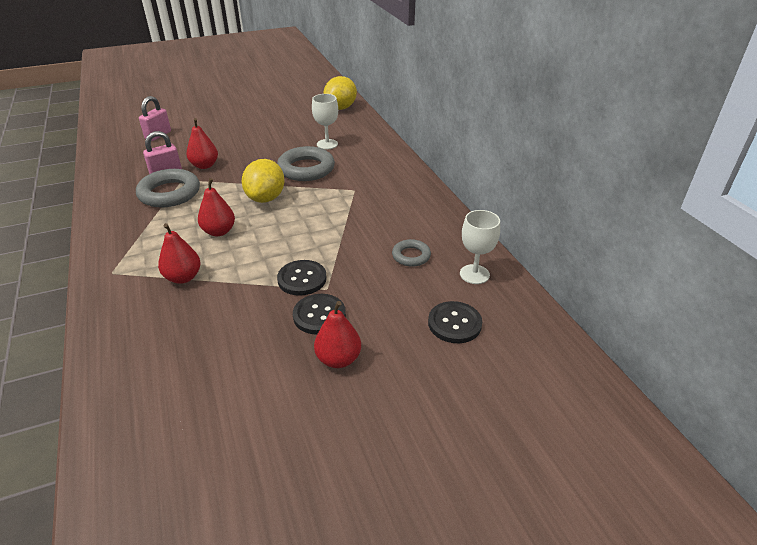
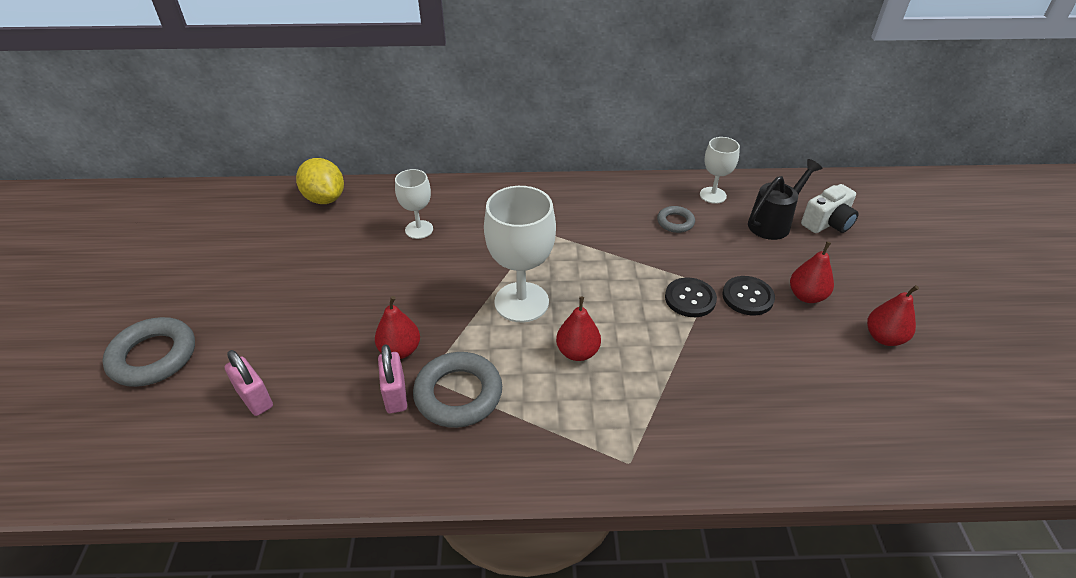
camera: 70 degrees left, 5 degrees up
red pear [158,223,201,284] -> red pear moved to [867,285,919,346]
yellow lemon [242,159,285,203] -> white goblet [484,186,556,322]
grey ring [277,146,335,181] -> grey ring moved to [102,317,195,387]
black button [428,301,482,343] -> black watering can [748,159,822,240]
none -> white camera [801,184,859,233]

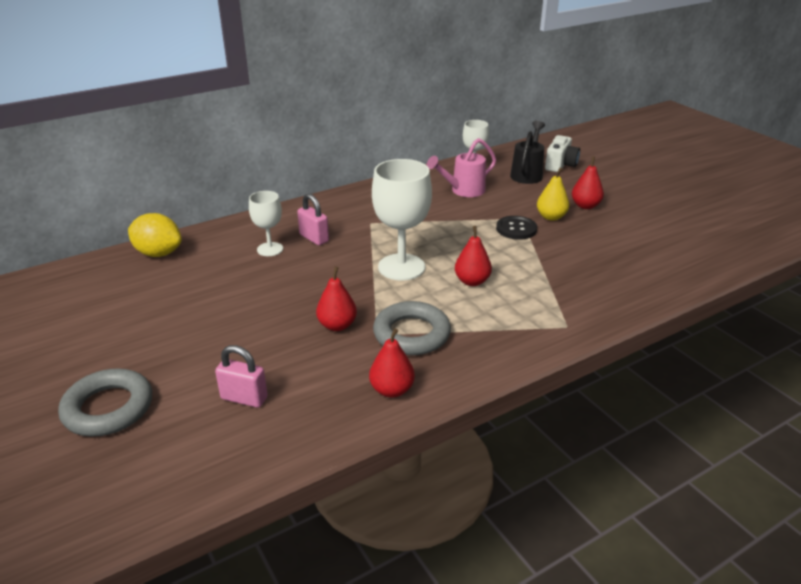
camera: 30 degrees left, 10 degrees down
pink padlock [378,345,407,413] -> pink padlock moved to [297,193,329,245]
grey ring [657,206,695,233] -> pink watering can [427,138,496,197]
black button [722,276,775,315] -> yellow pear [537,168,569,221]
red pear [867,285,919,346] -> red pear moved to [369,329,415,398]

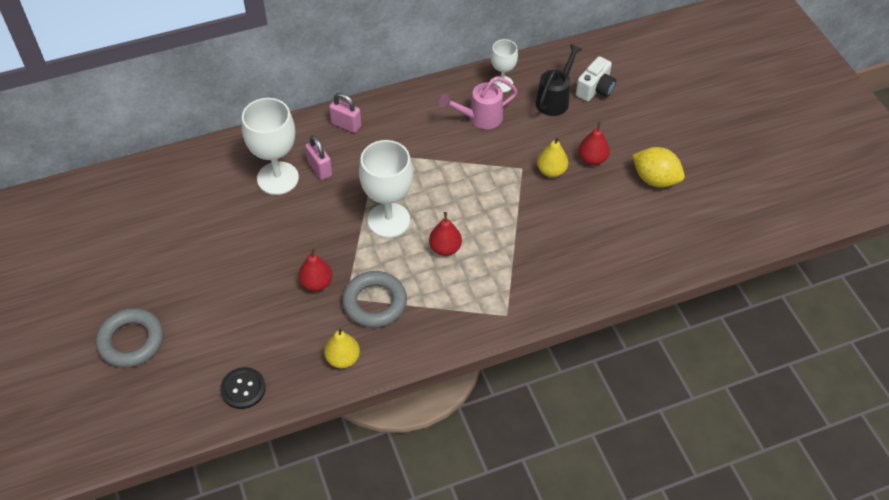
camera: 10 degrees right, 20 degrees up
yellow lemon [128,213,182,257] -> yellow lemon moved to [632,147,685,188]
pink padlock [215,345,268,408] -> pink padlock moved to [329,93,361,133]
white goblet [249,191,283,256] -> white goblet [242,98,299,195], size x1.74
red pear [369,329,415,398] -> yellow pear [324,327,360,368]
black button [496,216,537,240] -> black button moved to [220,367,266,409]

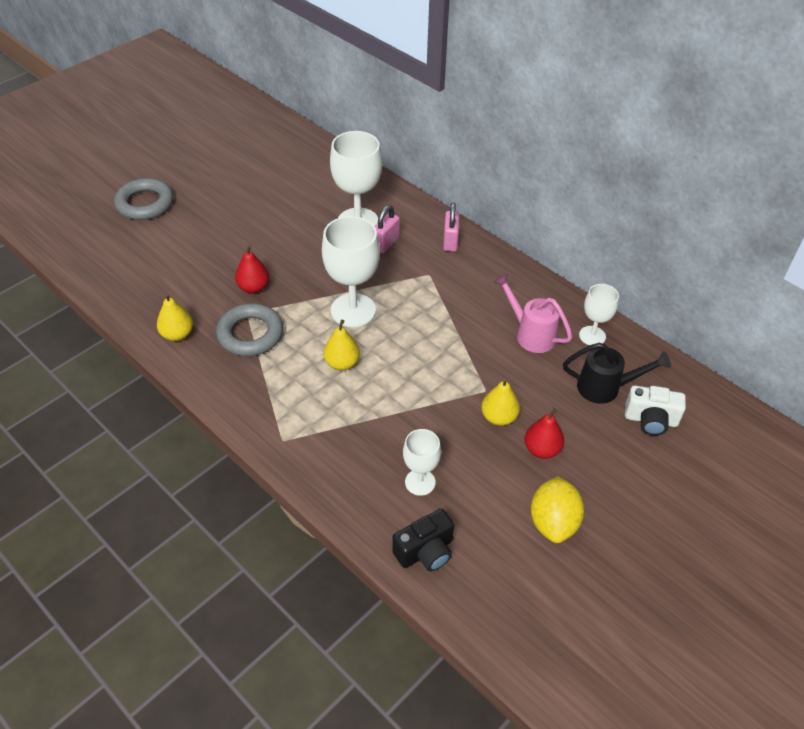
camera: 65 degrees right, 5 degrees down
black button [220,367,266,409] -> none
red pear [429,212,462,256] -> yellow pear [323,319,360,370]
none -> black camera [392,509,454,572]
none -> white goblet [403,429,441,496]

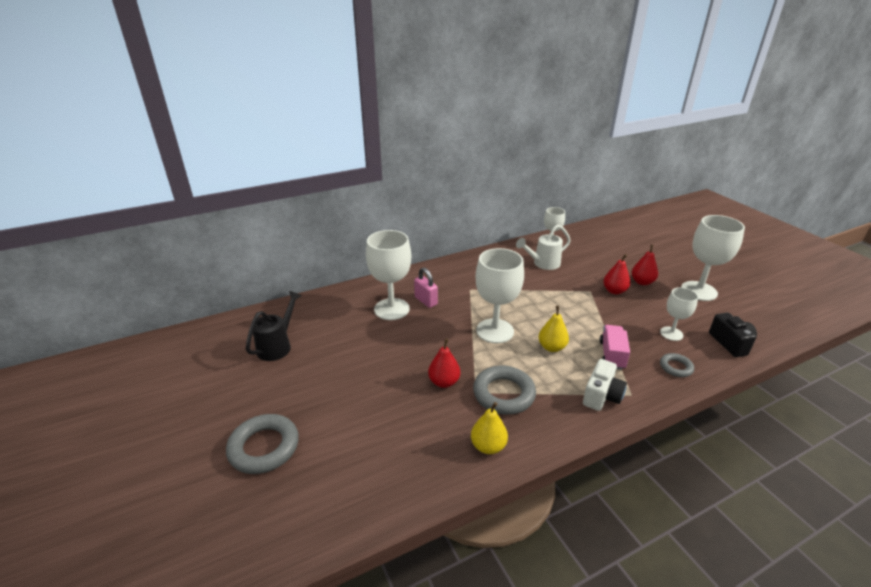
camera: 70 degrees left, 15 degrees down
pink padlock [443,203,460,252] -> none
yellow pear [481,378,520,426] -> red pear [603,254,630,294]
pink watering can [494,273,573,353] -> white watering can [516,225,571,270]
yellow lemon [531,476,584,543] -> white goblet [681,215,745,301]
black watering can [563,343,671,404] -> black watering can moved to [246,291,302,361]
white camera [625,386,686,436] -> white camera moved to [583,359,627,411]
none -> pink truck [600,325,630,370]
none -> grey ring [660,353,694,377]

